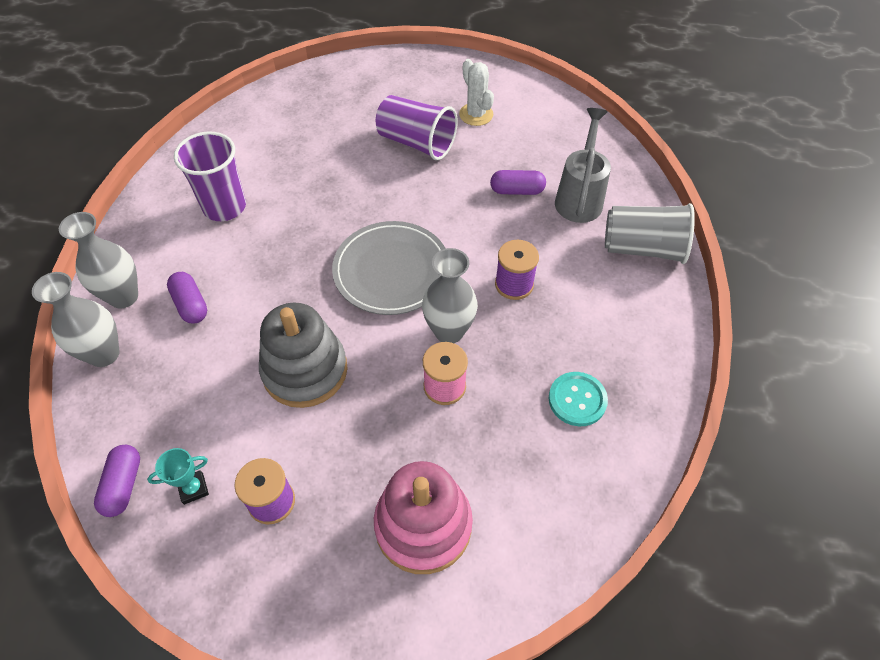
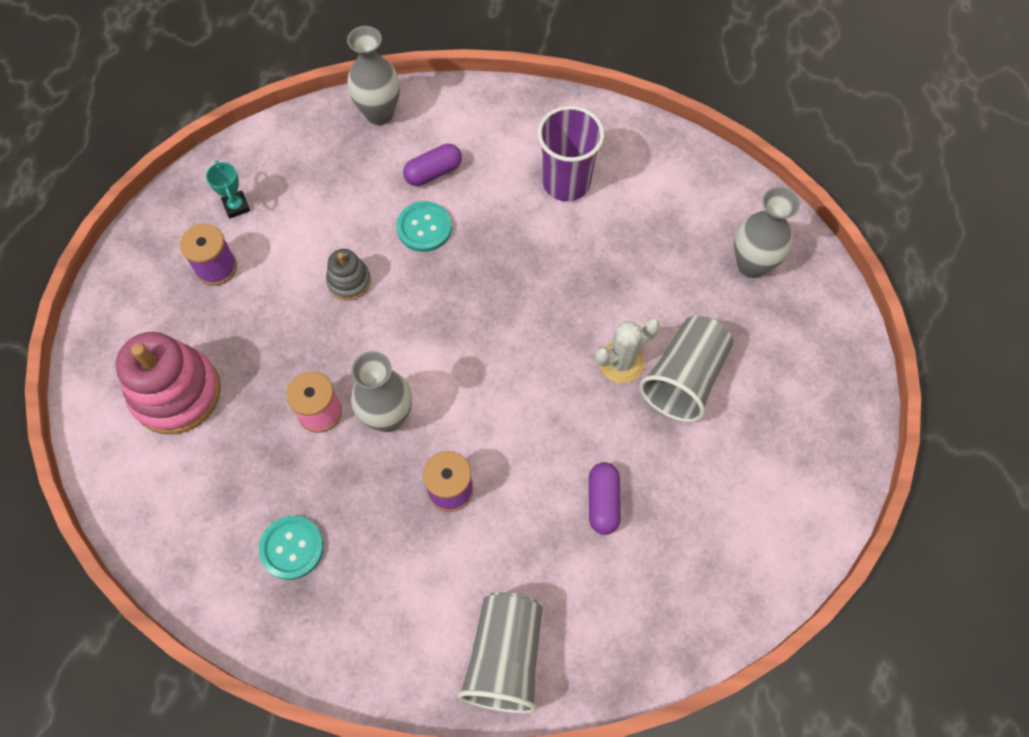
camera: 90 degrees right, 10 degrees up
grey vase [59,212,138,308] -> grey vase moved to [734,187,800,278]
purple capsule [94,445,140,517] -> none
grey stacking toy [259,303,348,408] -> grey stacking toy [326,249,371,301], size x0.51
grey plate [332,221,446,315] -> none
purple cup [376,95,458,160] -> grey cup [639,316,733,422]
white cactus [459,59,494,126] -> white cactus moved to [595,318,660,383]
grey watering can [555,108,611,223] -> none
none -> turquoise button [396,201,452,252]

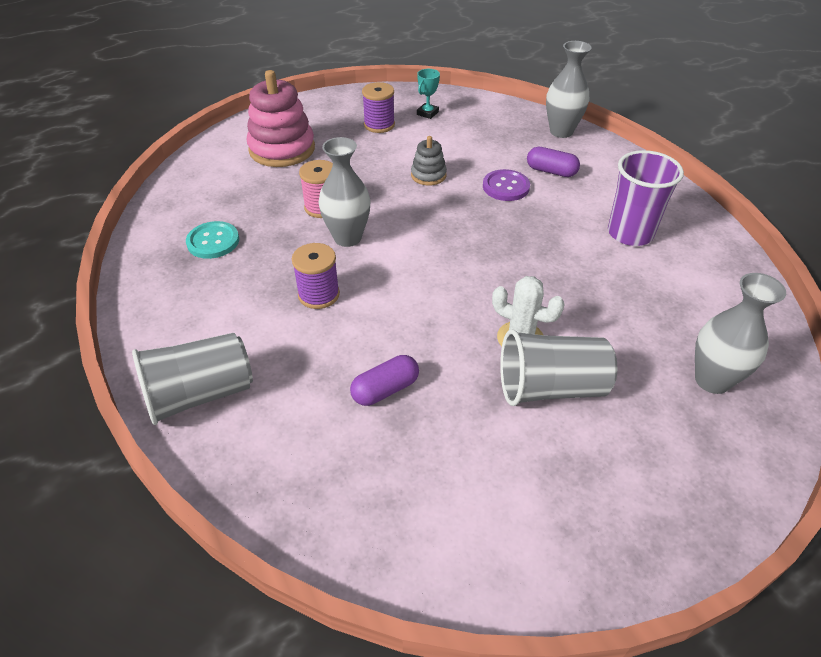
camera: 55 degrees right, 20 degrees down
turquoise button [396,201,452,252] -> purple button [483,169,530,201]

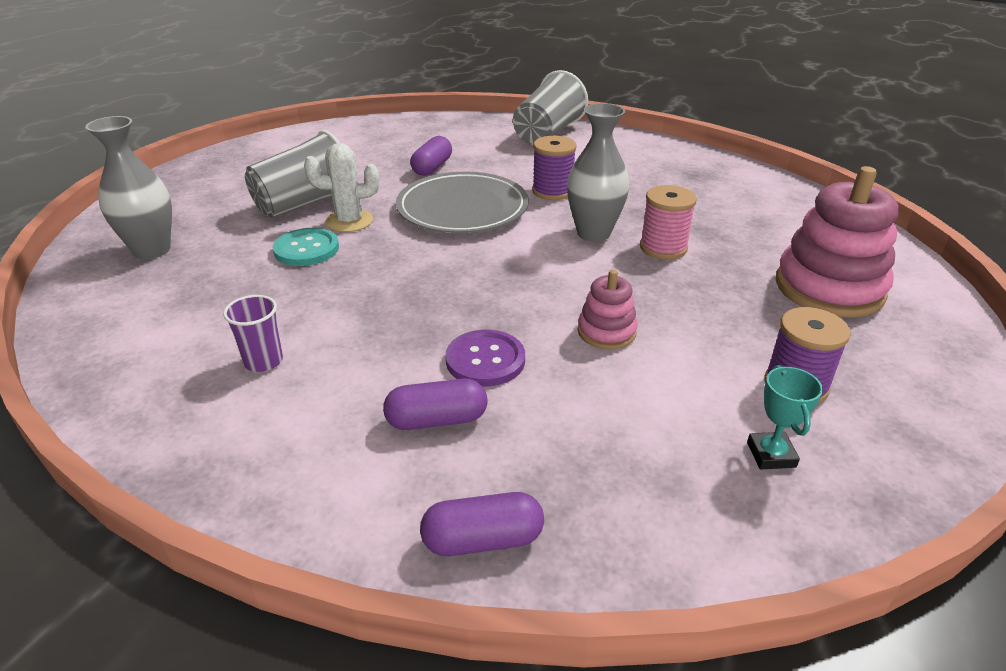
camera: 145 degrees right, 10 degrees down
turquoise button [186,221,239,259] -> turquoise button moved to [273,228,339,266]
grey stacking toy [411,136,447,185] -> pink stacking toy [578,270,638,350]
grey vase [546,41,592,138] -> purple capsule [420,492,544,556]
purple cup [608,150,684,246] -> purple cup [223,295,283,372], size x0.53
none -> grey plate [396,172,529,233]

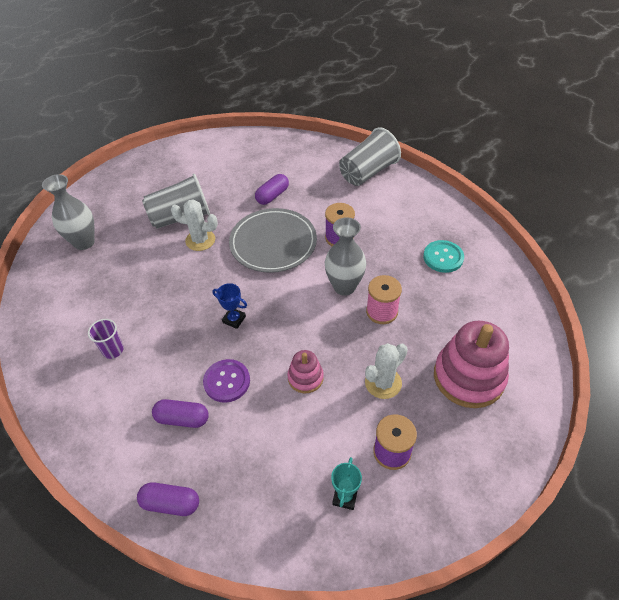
camera: 20 degrees right, 15 degrees up
turquoise button [273,228,339,266] -> turquoise button moved to [423,240,464,273]
none -> blue trophy [212,283,247,329]
none -> white cactus [365,343,408,399]

